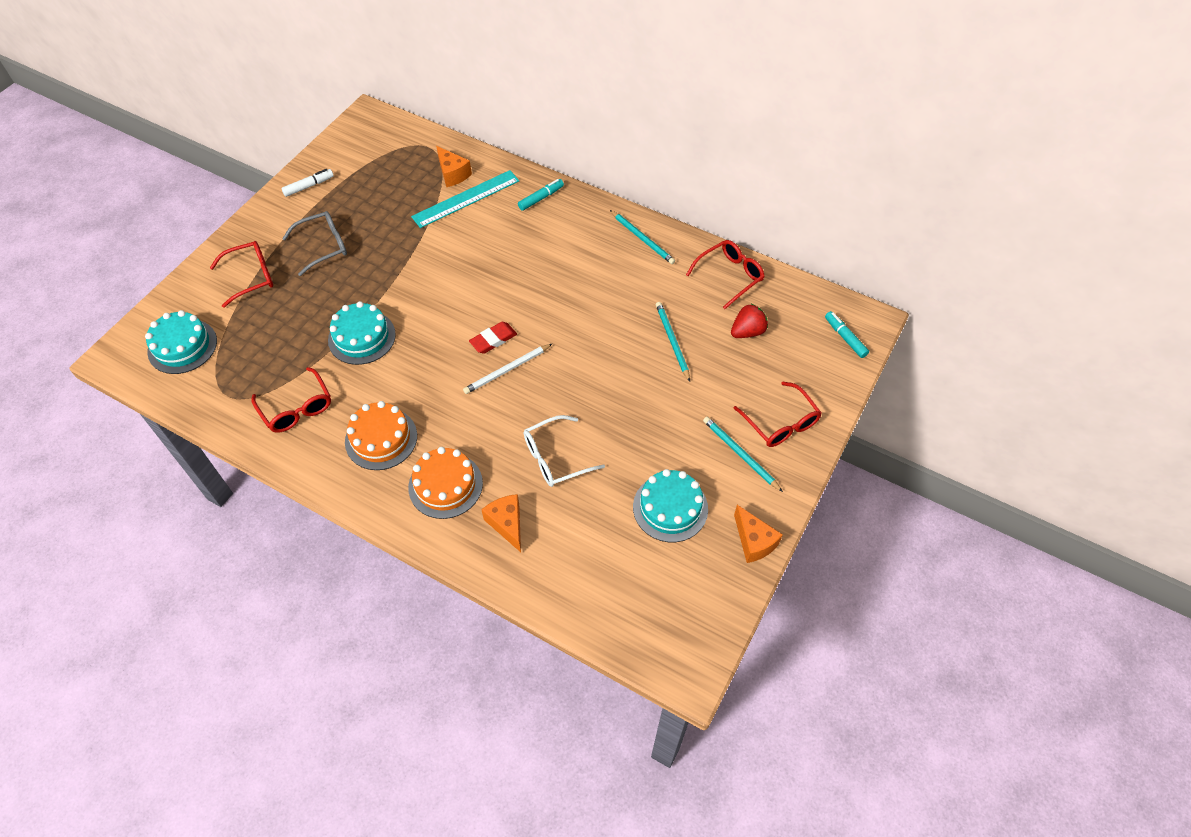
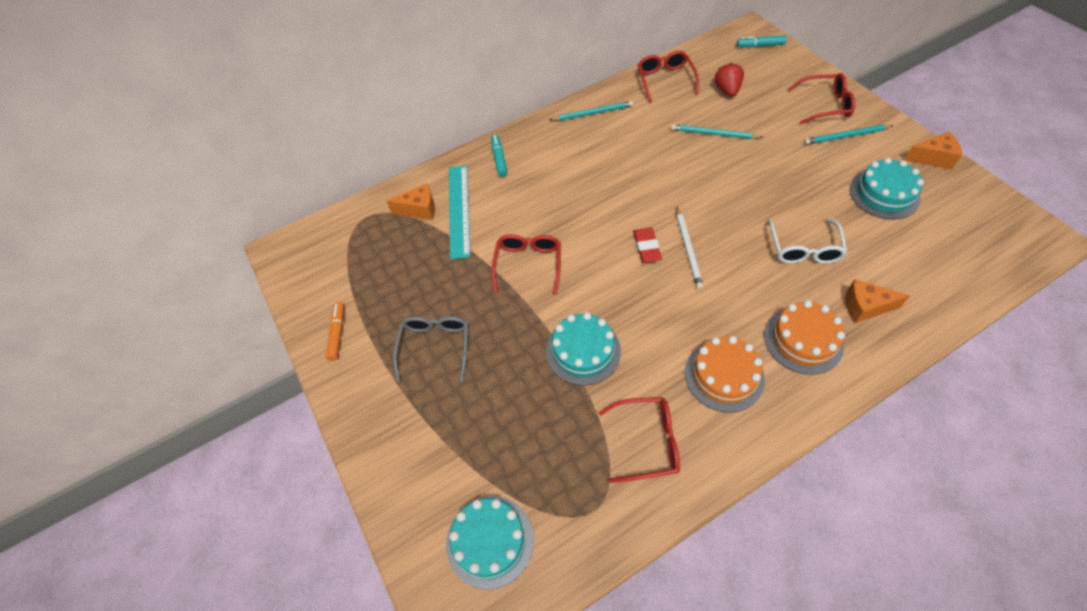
camera: 55 degrees left, 0 degrees up
red glasses [210,241,273,308] -> red glasses moved to [492,234,561,295]
white marker [281,169,334,197] -> orange marker [326,302,344,361]

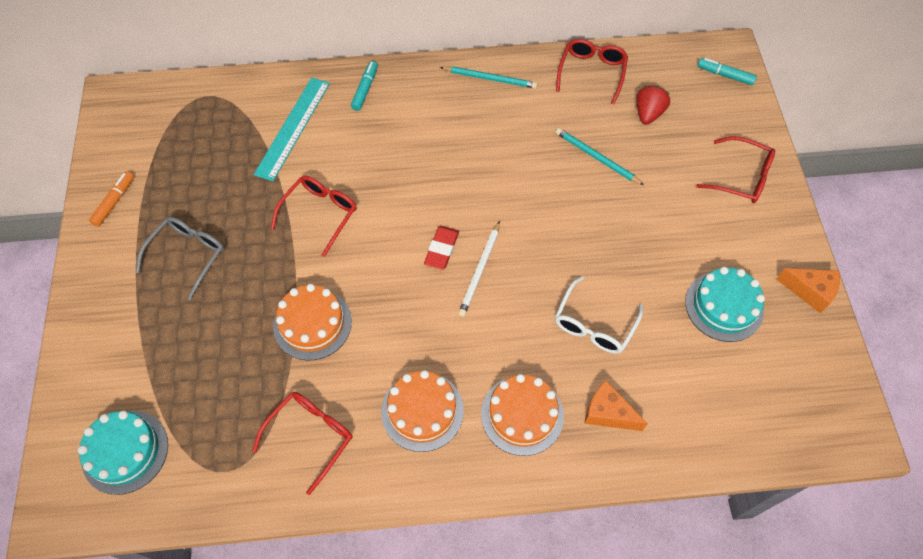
camera: 20 degrees right, 5 degrees up
orange cheese [386,183,435,220] -> none
turquoise cake [546,312,621,386] -> orange cake [273,284,352,360]
red glasses [599,397,680,483] -> red glasses turned 75 degrees counterclockwise [253,392,352,495]
turquoise pencil [804,125,894,145] -> none

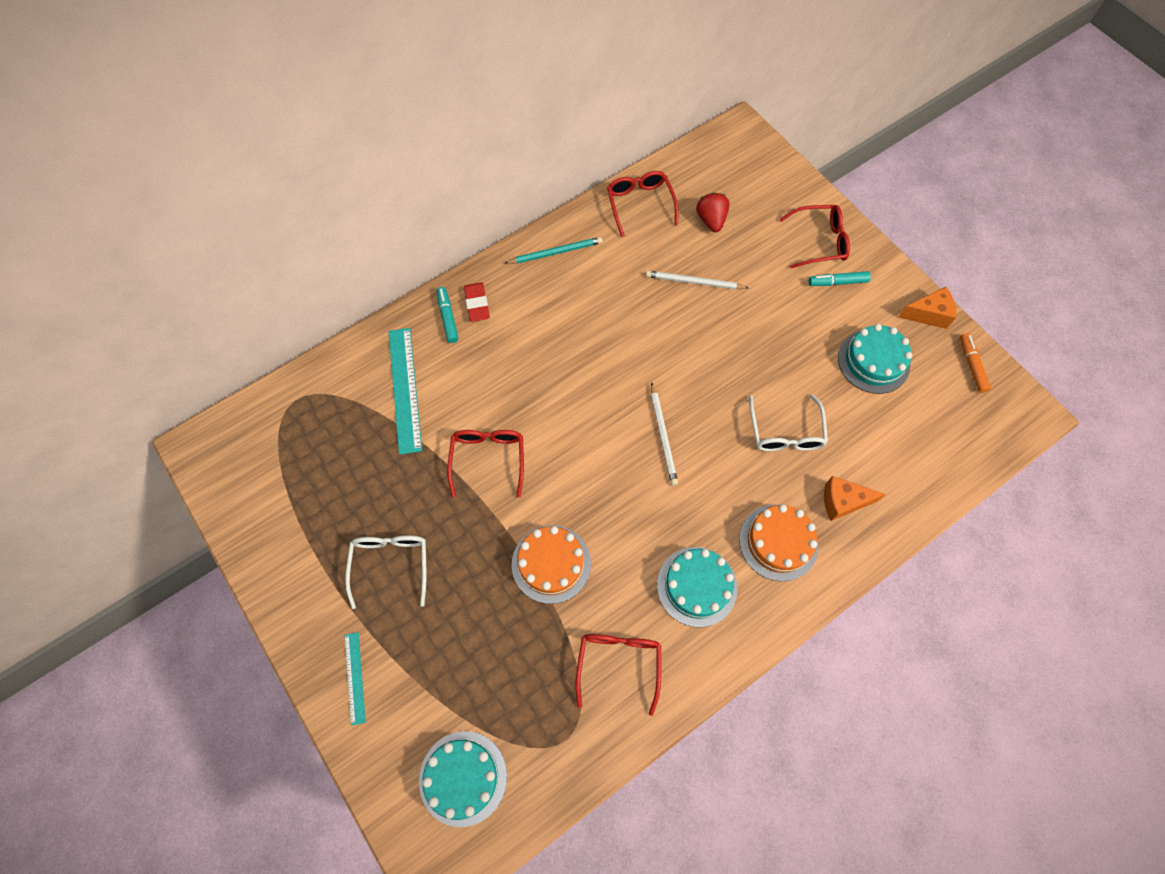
camera: 30 degrees left, 5 degrees up
orange marker [89,171,134,227] -> orange marker moved to [960,333,991,393]
grey glasses [136,217,224,301] -> white glasses [345,536,426,609]
orange cake [381,370,464,452] -> turquoise cake [657,547,738,627]
red eraser [424,226,459,269] -> red eraser moved to [464,282,490,322]
turquoise pencil [556,128,644,185] -> white pencil [646,271,749,290]
turquoise marker [697,58,757,85] -> turquoise marker moved to [809,271,871,286]
none -> turquoise ruler [344,632,366,726]

